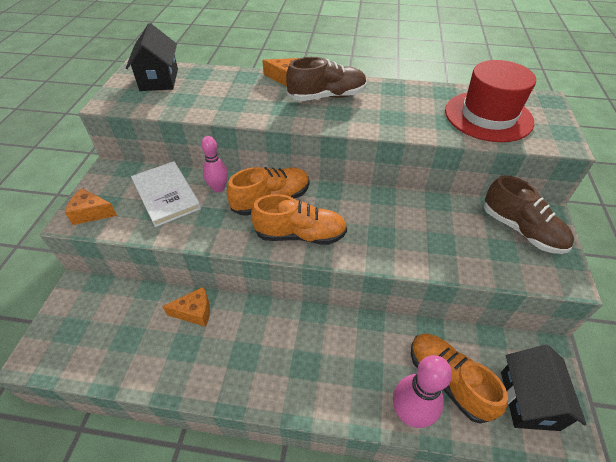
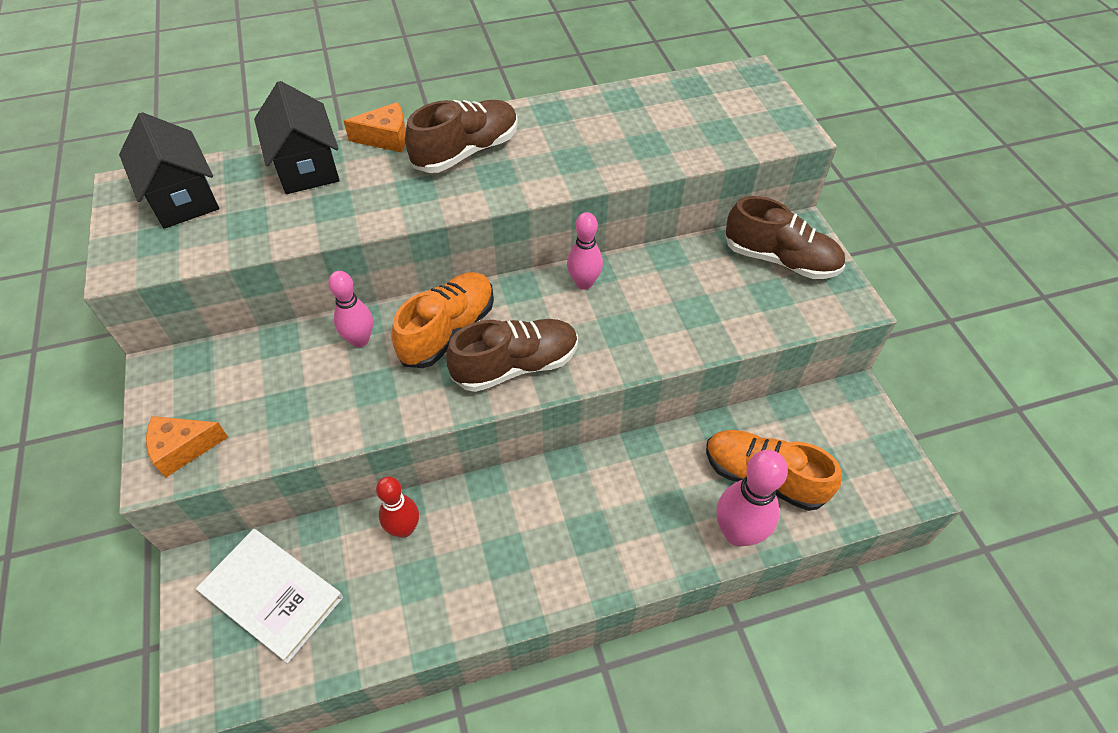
camera: 25 degrees left, 5 degrees up
white book [131,161,201,227] -> white book moved to [196,529,343,663]
orange cheese [162,287,210,327] -> red bowling pin [376,476,419,538]
orange shoe [251,194,347,245] -> brown shoe [446,319,578,392]
red hat [445,60,536,142] -> none
black house [501,345,587,431] -> black house moved to [254,81,340,194]
none -> pink bowling pin [567,212,603,290]

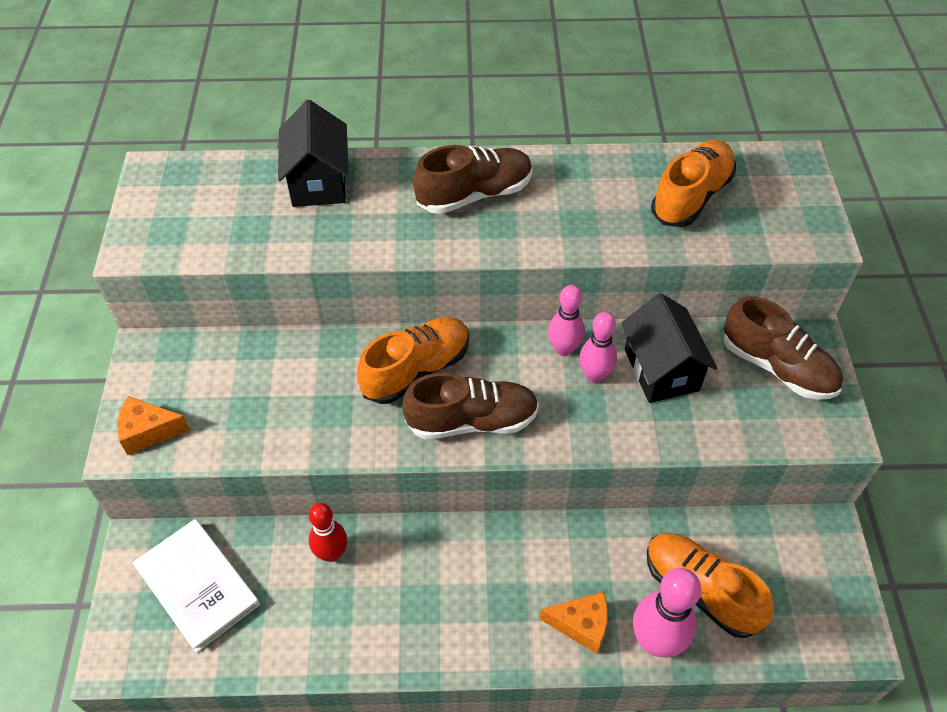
camera: 15 degrees right, 0 degrees up
black house [119,112,219,229] -> black house moved to [621,293,718,403]
pink bowling pin [328,271,373,347] -> pink bowling pin moved to [579,312,617,383]
orange cheese [344,102,406,153] -> orange cheese moved to [540,592,608,654]
none -> orange shoe [651,140,736,227]

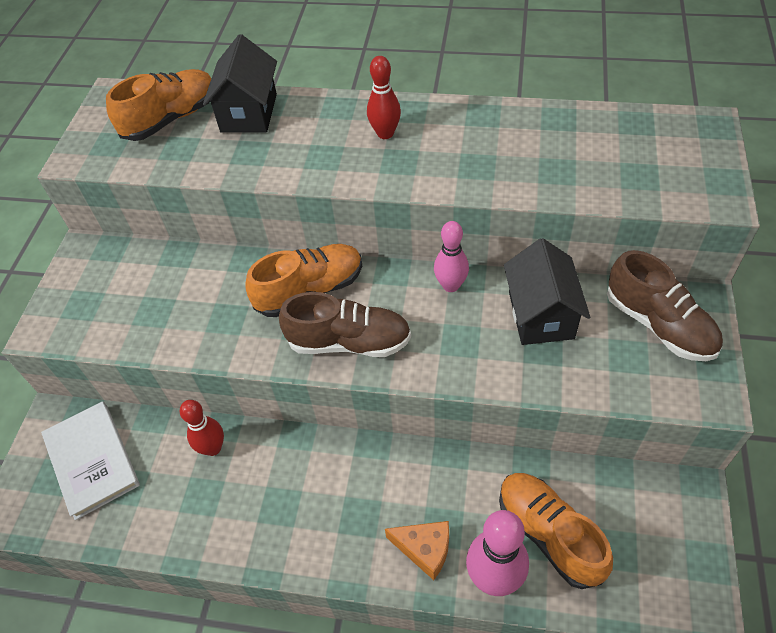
camera: 15 degrees right, 0 degrees up
orange cheese [117,396,190,455] -> none
brown shoe [413,145,532,214] -> red bowling pin [367,56,401,139]
pink bowling pin [579,312,617,383] -> none
orange shoe [651,140,736,227] -> orange shoe moved to [106,69,212,141]

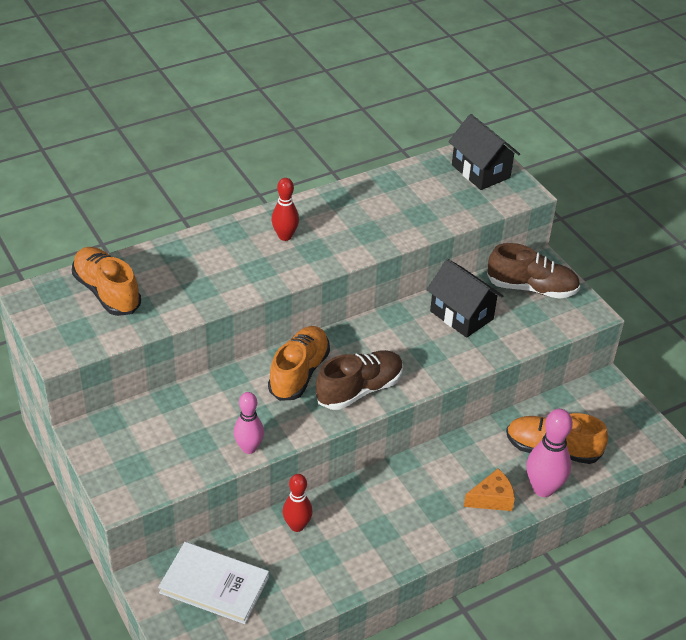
camera: 45 degrees left, 10 degrees down
orange shoe [106,69,212,141] -> orange shoe turned 45 degrees counterclockwise [72,247,141,316]
black house [203,34,277,133] -> black house moved to [448,114,520,190]
pink bowling pin [434,221,469,292] -> pink bowling pin moved to [234,392,264,454]

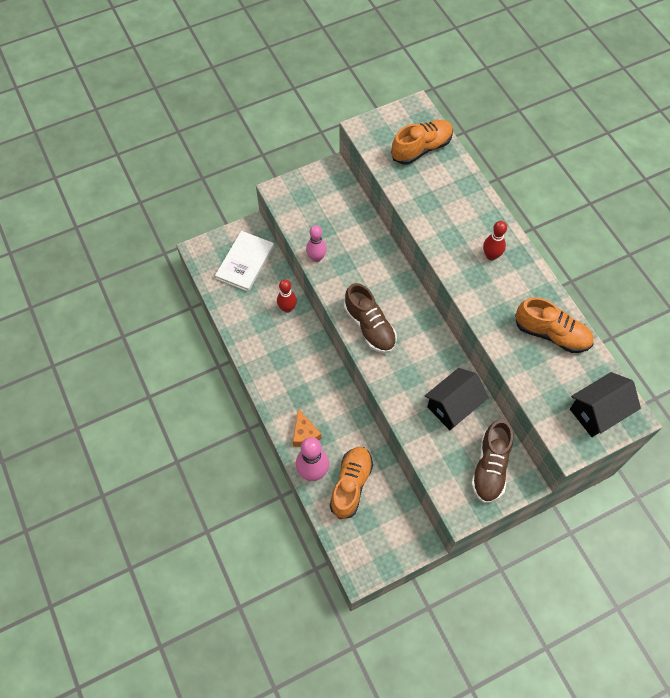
camera: 95 degrees right, 20 degrees up
orange shoe [268,326,330,401] -> orange shoe moved to [515,297,594,353]

